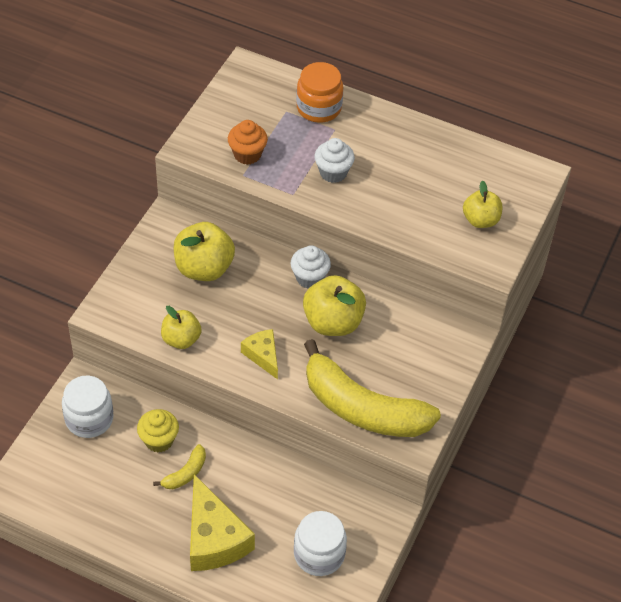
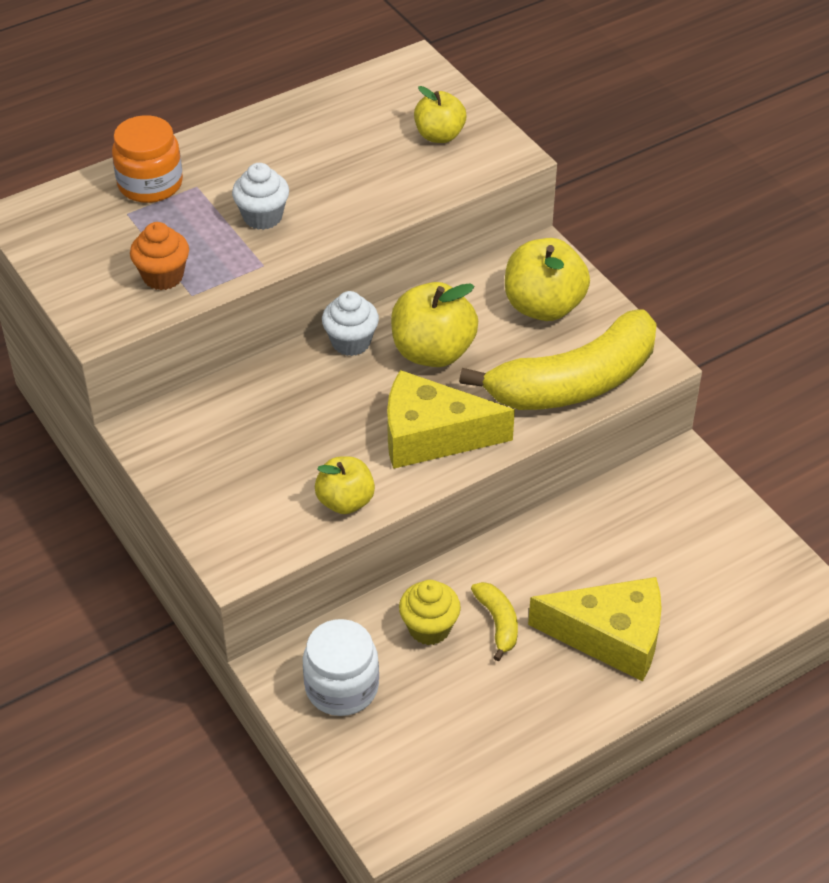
camera: 55 degrees left, 5 degrees down
yellow apple [174,222,235,281] -> yellow apple moved to [505,238,590,321]
yellow cheese [241,329,278,380] -> yellow cheese [387,370,515,469], size x1.79
white jar [294,511,347,576] -> none

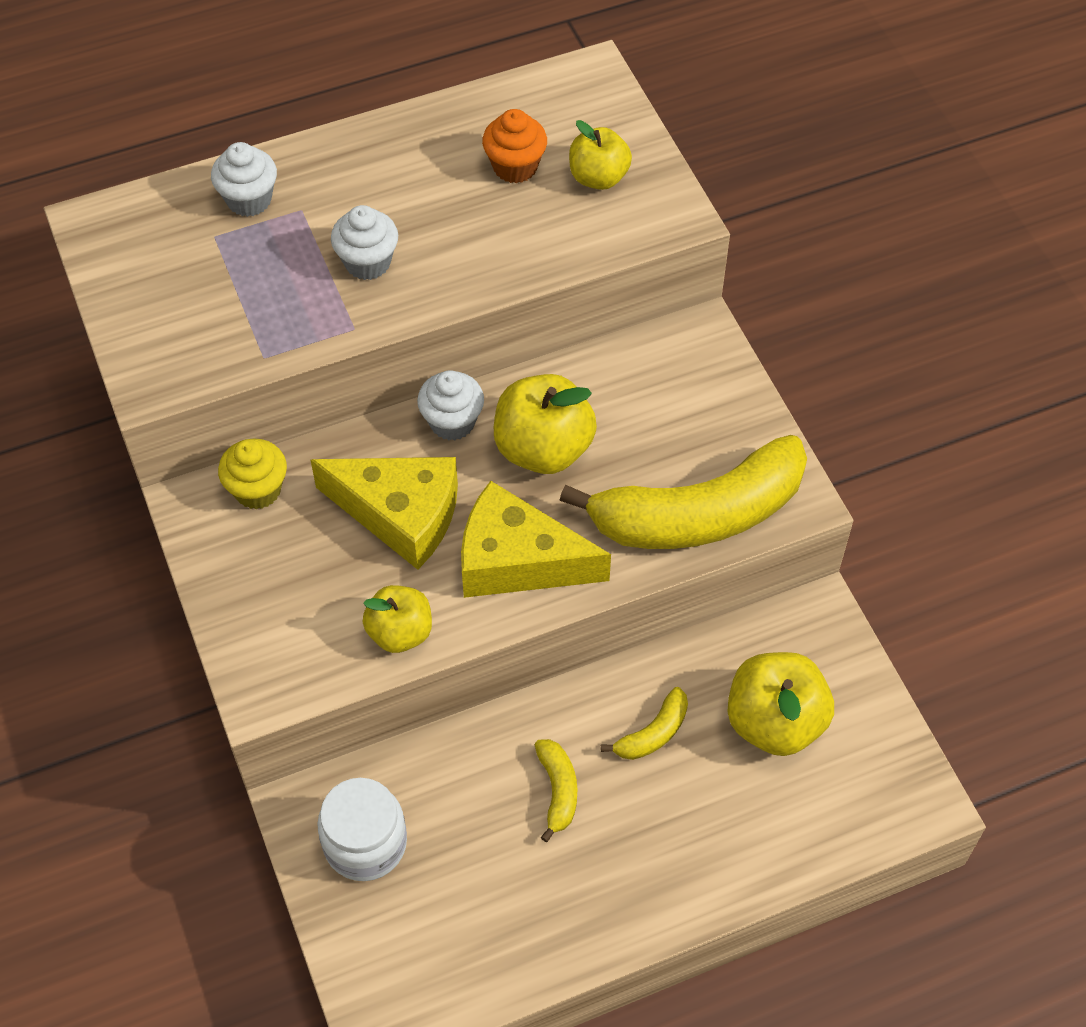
camera: 10 degrees right, 10 degrees up
orange jar [112,115,183,203] -> white cupcake [211,142,277,217]
orange cupcake [130,222,189,290] -> orange cupcake moved to [482,109,547,183]
yellow cupcake [399,580,461,645] -> yellow cupcake moved to [218,438,287,509]
yellow apple [505,238,590,321] -> yellow apple moved to [727,652,834,756]
yellow cheese [528,577,662,682] -> yellow cheese moved to [311,457,458,570]
none -> yellow banana [601,687,688,760]

